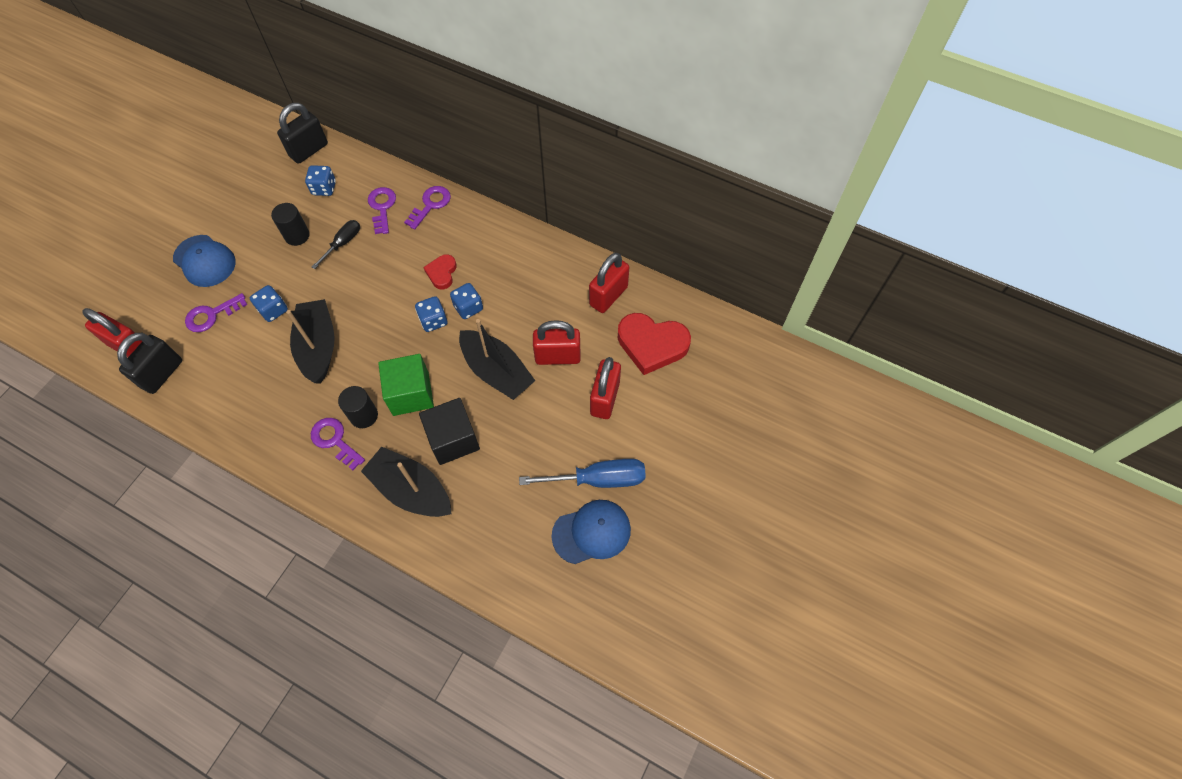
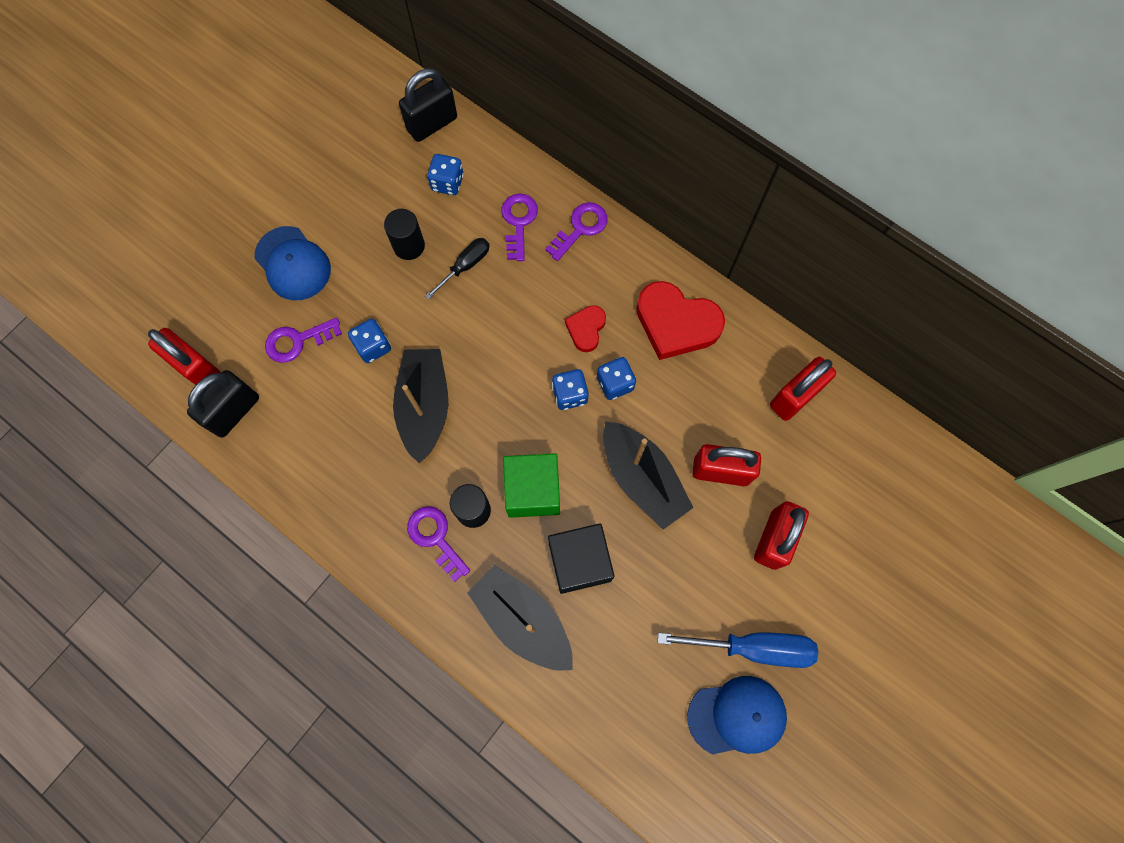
camera: 10 degrees right, 10 degrees up
red heart [618,313,691,375] -> red heart moved to [636,281,725,360]

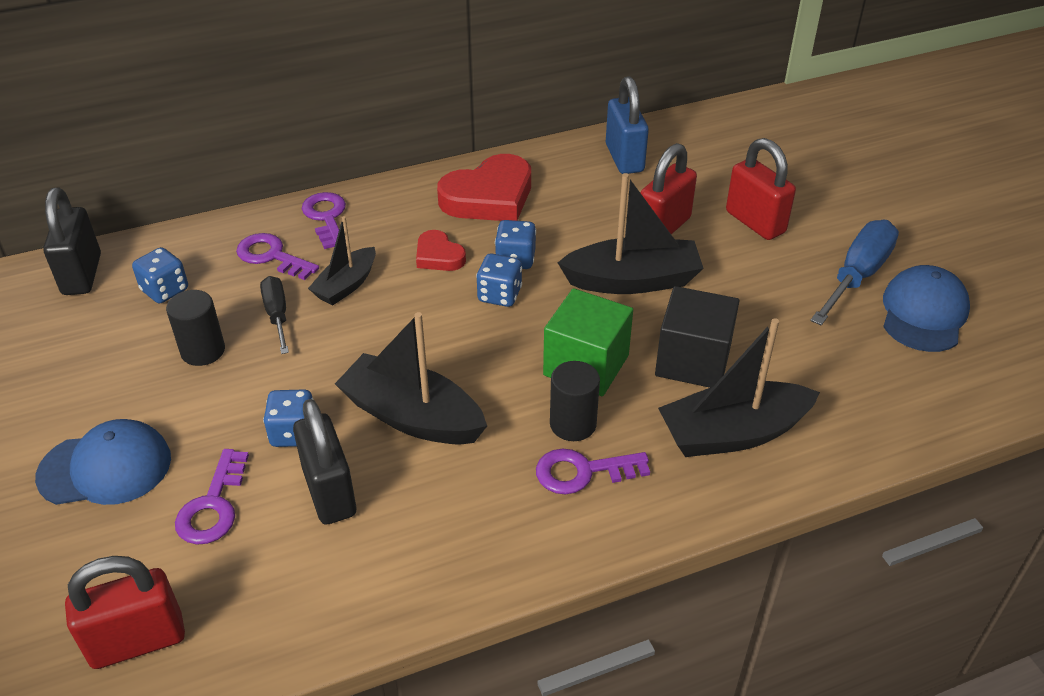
camera: 60 degrees left, 30 degrees down
black padlock [187,370,259,438] -> black padlock moved to [293,399,356,525]
red padlock [770,357,836,421] -> blue padlock [606,76,649,174]
none -> black boat [308,216,376,305]

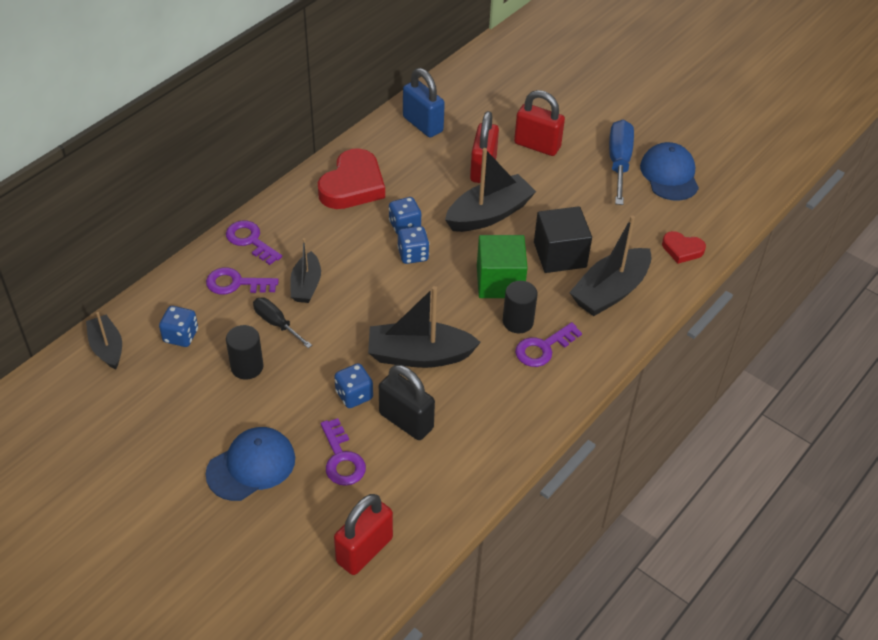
camera: 30 degrees left, 5 degrees up
black padlock [43,188,101,295] -> black boat [86,312,122,369]
red heart [416,230,466,271] -> red heart moved to [662,231,706,264]

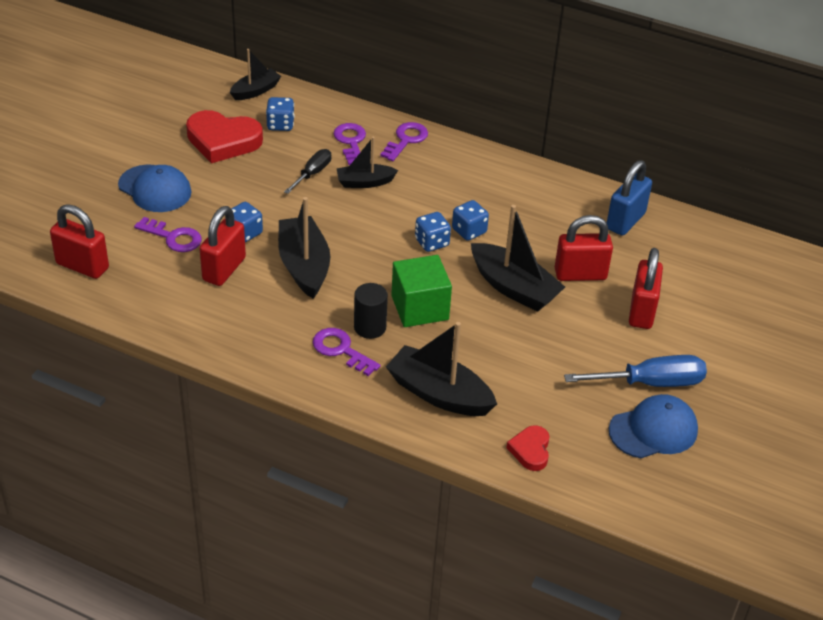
camera: 75 degrees right, 5 degrees down
black cylinder [226,325,263,380] -> none
red heart [318,148,385,209] -> red heart moved to [186,110,263,163]
purple key [321,418,366,486] -> purple key turned 120 degrees counterclockwise [134,217,202,252]
black padlock [379,365,435,440] -> red padlock [200,206,246,286]
black cube [534,206,592,273] -> none

